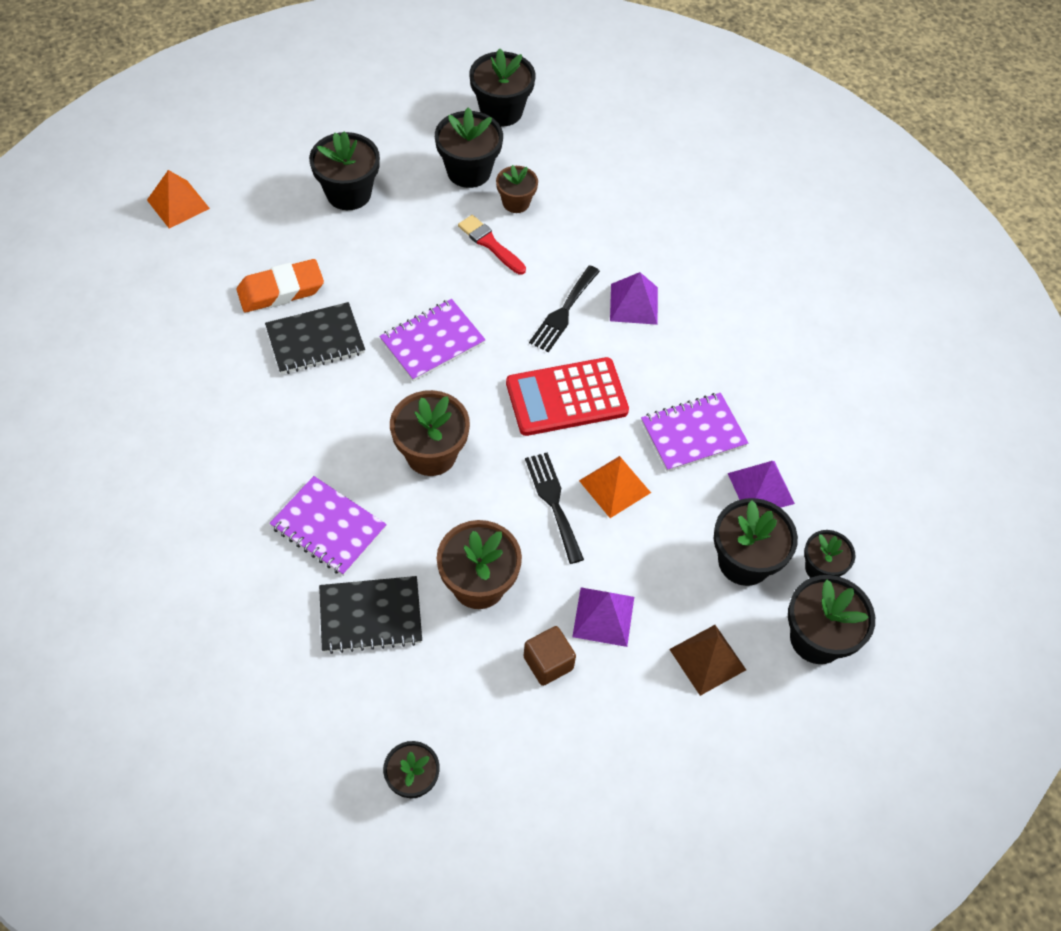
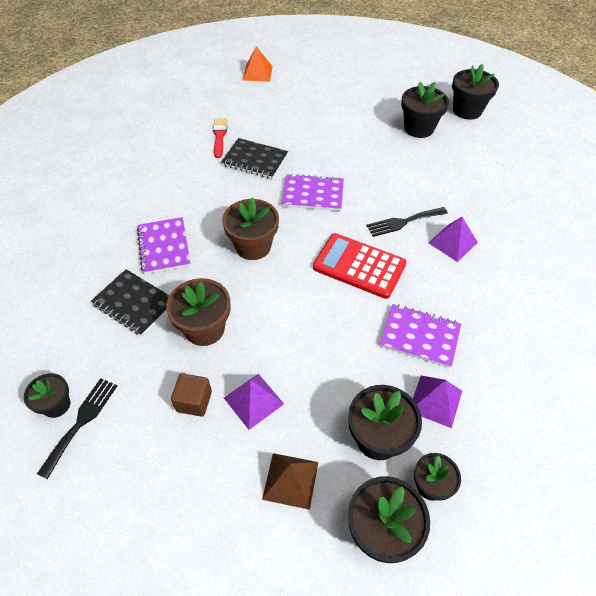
camera: 45 degrees right, 5 degrees down
orange eraser [237,259,324,312] -> none
black flower pot [309,131,380,210] -> none
red brush [458,215,526,275] -> red brush moved to [213,119,227,158]
brown flower pot [496,165,538,213] -> none
black fork [525,452,584,564] -> black fork moved to [37,378,117,479]
orange pyramid [579,456,651,518] -> none

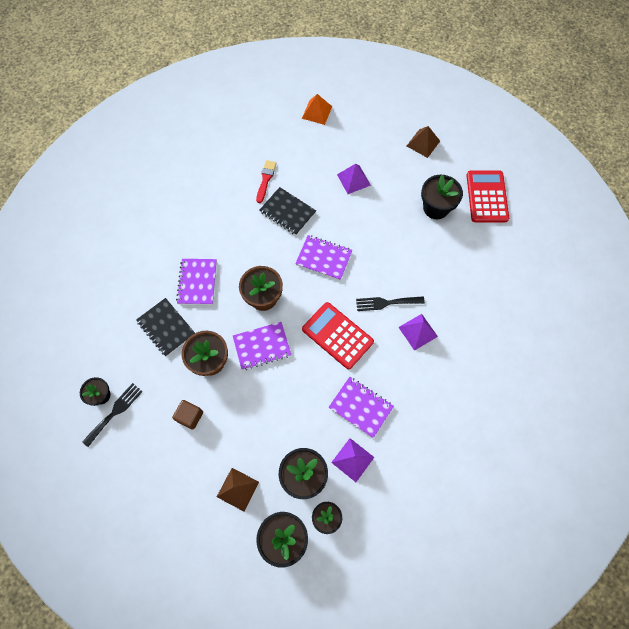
camera: 15 degrees right, 15 degrees up
purple pyramid [224,374,284,430] -> purple pyramid moved to [337,164,371,194]
black flower pot [452,64,499,120] -> red calculator [466,170,509,222]
none -> purple notebook [233,322,291,370]
none -> brown pyramid [407,126,440,158]

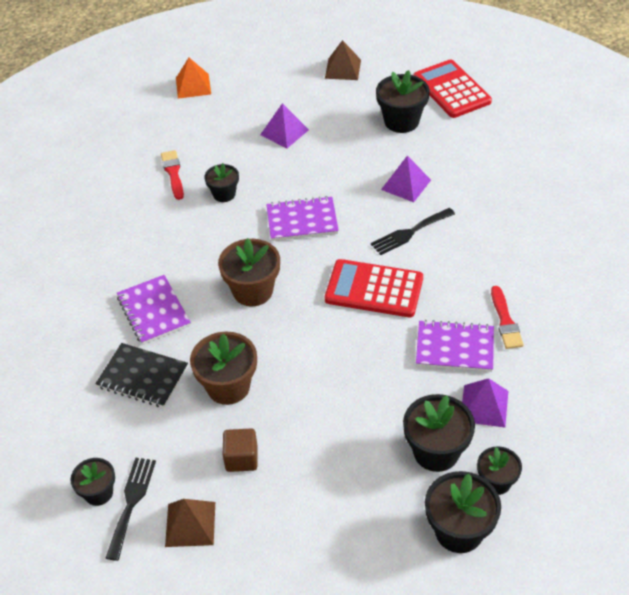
camera: 25 degrees left, 20 degrees down
brown pyramid [217,468,259,511] -> brown pyramid moved to [165,499,215,547]
purple notebook [233,322,291,370] -> none
black notebook [260,187,316,235] -> black flower pot [204,163,239,202]
purple pyramid [399,314,438,351] -> purple pyramid moved to [381,156,431,202]
none -> red brush [491,286,524,349]

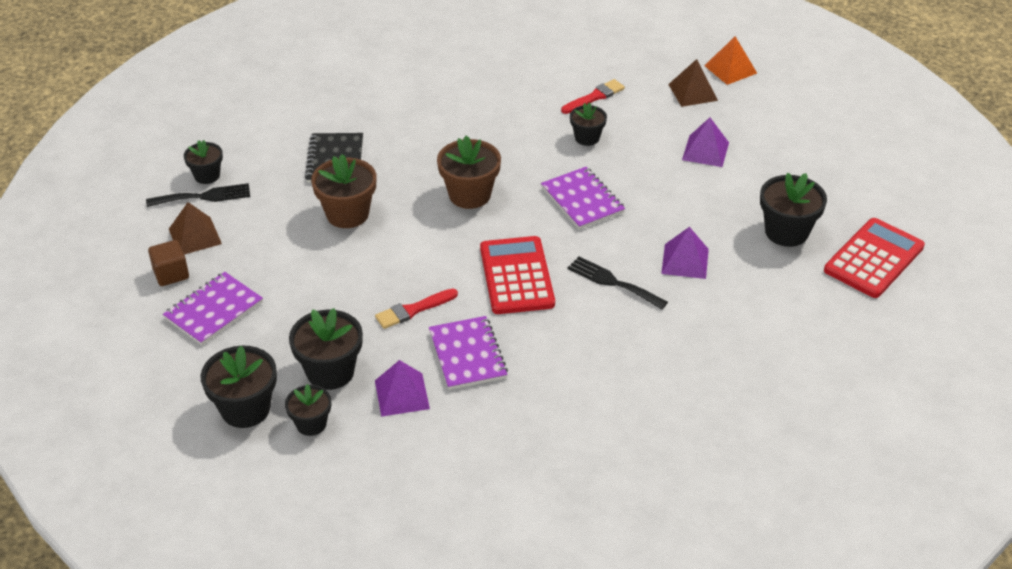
camera: 65 degrees right, 5 degrees down
purple notebook [117,275,191,345] -> purple notebook moved to [163,272,263,345]
brown cube [223,428,258,472] -> brown cube moved to [148,240,189,286]
brown pyramid [325,40,361,80] -> brown pyramid moved to [668,59,718,107]
red brush [491,286,524,349] -> red brush moved to [375,289,458,329]

